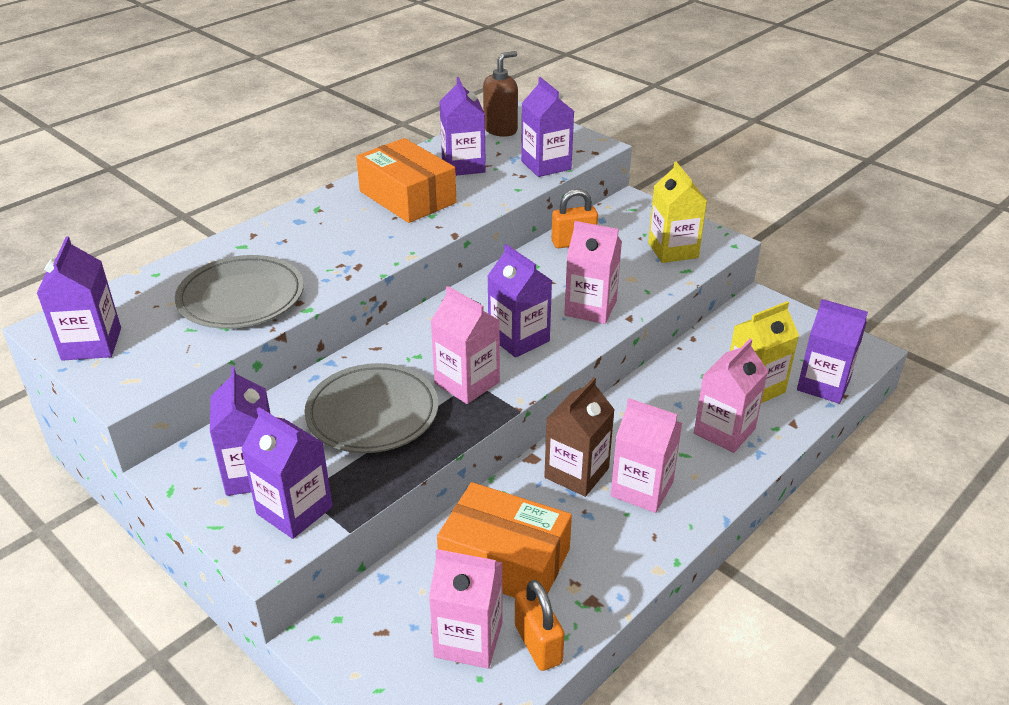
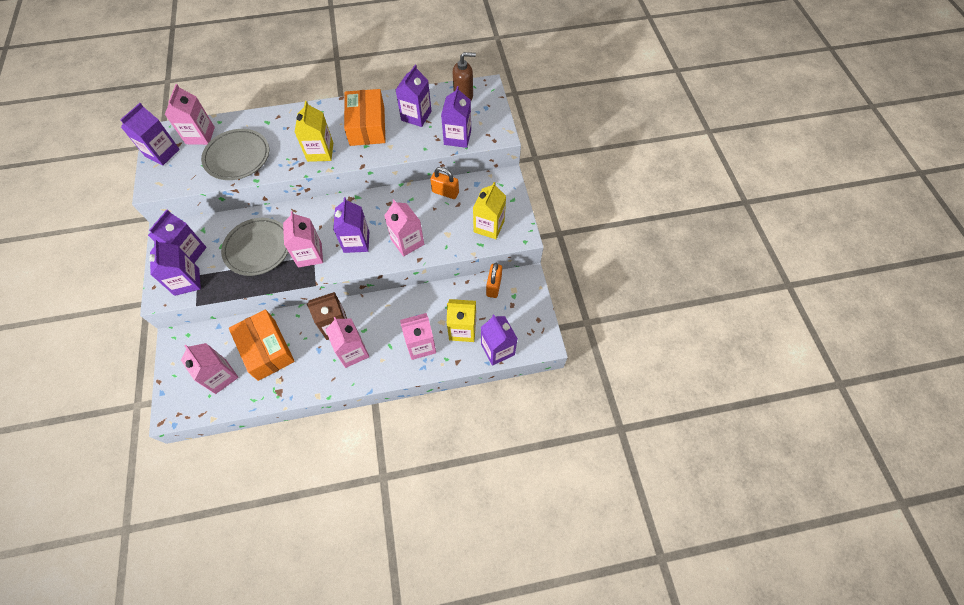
camera: 35 degrees right, 25 degrees up
orange padlock [515,580,565,671] -> orange padlock moved to [486,263,502,298]
none -> pink carton [165,84,215,145]
none -> yellow carton [295,101,333,162]

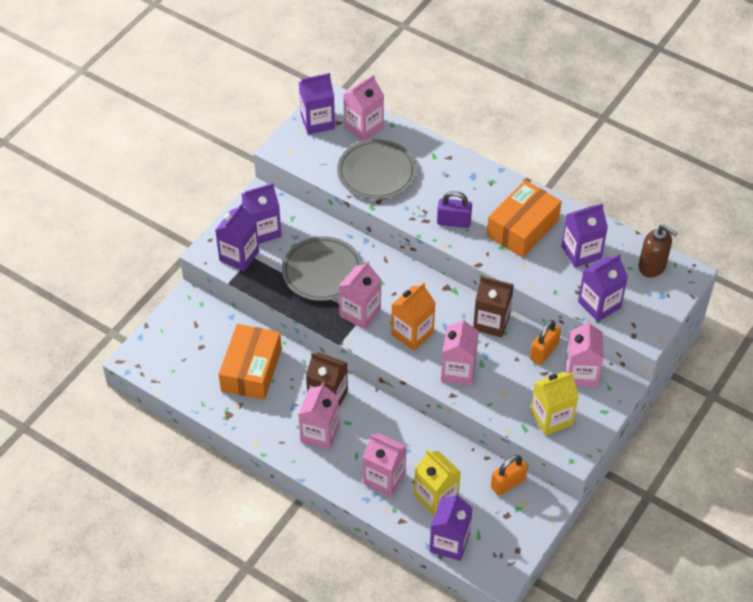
camera: 45 degrees right, 10 degrees down
pink carton [181,343,239,394] -> pink carton moved to [566,320,604,387]
yellow carton [295,101,333,162] -> purple padlock [437,191,472,228]
purple carton [333,197,369,253] -> orange carton [391,283,435,351]
orange padlock [430,167,459,199] -> orange padlock turned 60 degrees clockwise [530,320,561,365]
none -> brown carton [473,276,514,338]

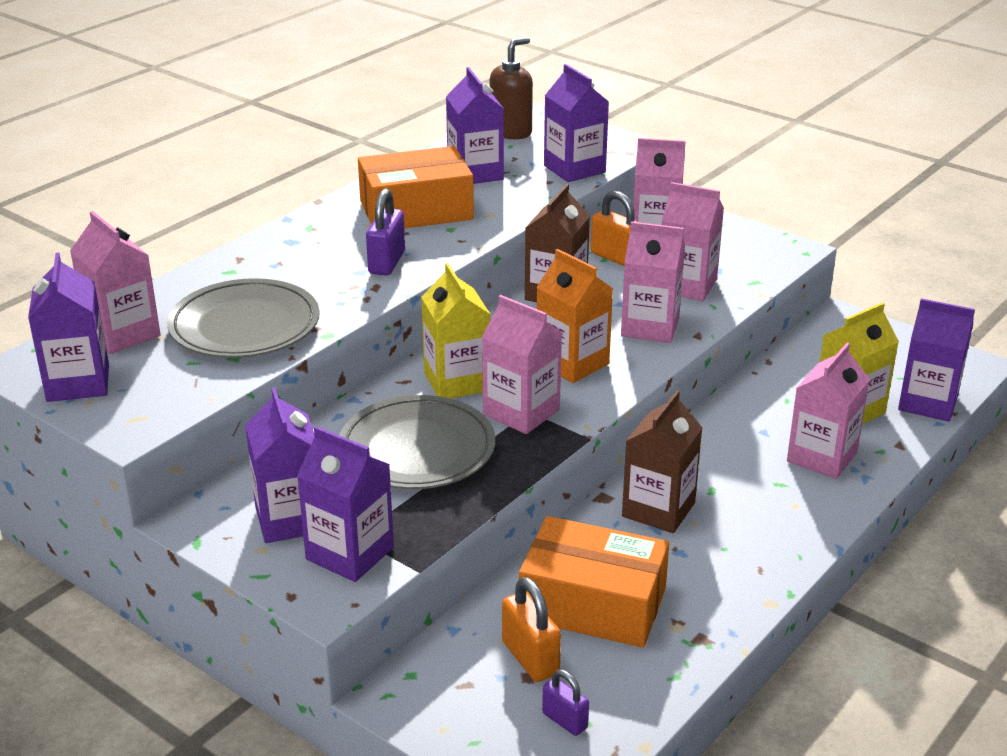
camera: 85 degrees left, 20 degrees down
pink carton [298,382,340,450] -> pink carton moved to [662,182,724,301]
orange box [487,180,562,258] -> orange box turned 60 degrees counterclockwise [358,146,474,229]
orange padlock [491,455,528,496] -> orange padlock moved to [502,577,561,682]
yellow carton [531,372,579,436] -> yellow carton moved to [421,263,491,399]
none -> purple padlock [542,670,589,736]

